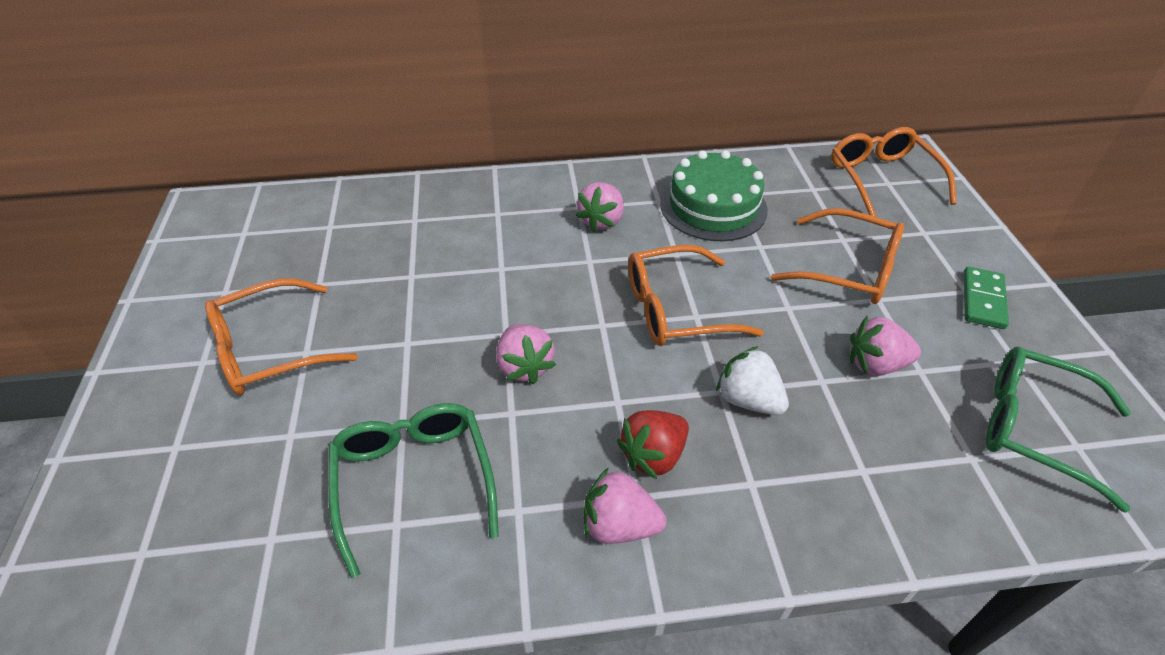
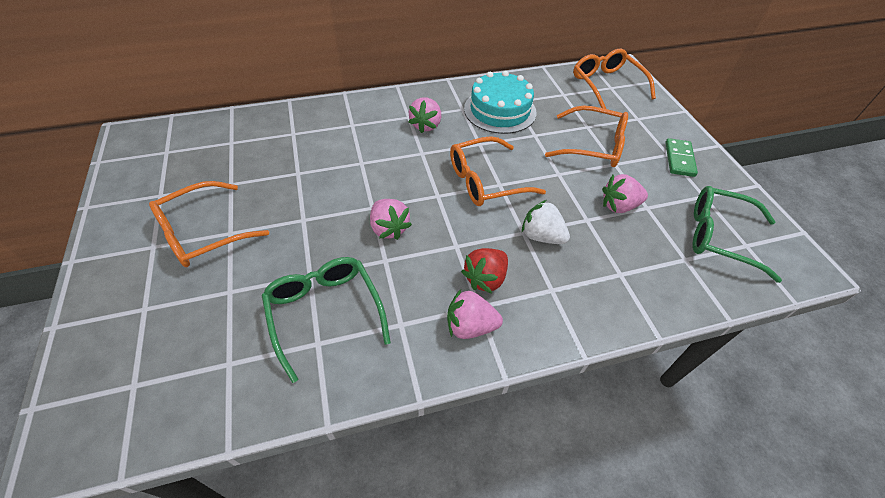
camera: 10 degrees left, 5 degrees up
green cake [660,150,768,241] -> turquoise cake [464,71,536,134]

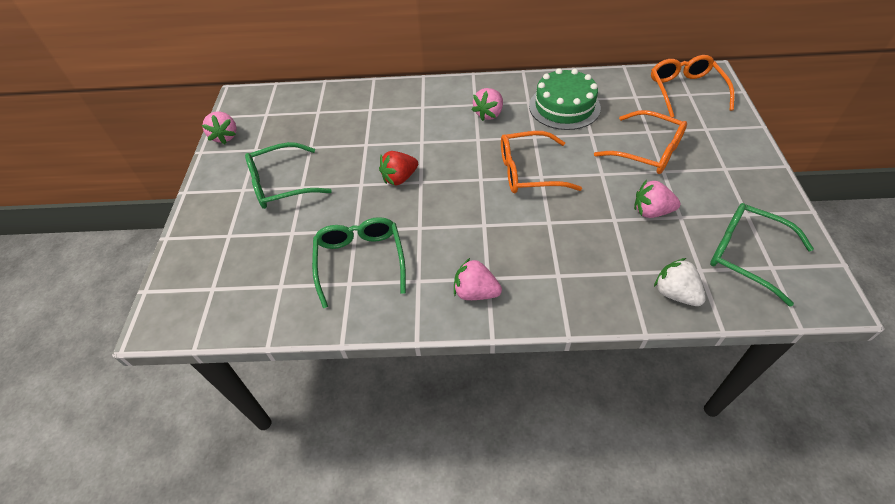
camera: 20 degrees right, 0 degrees up
orange glasses [149,181,269,267] -> green glasses [245,142,332,209]
pink strawberry [370,199,412,240] -> pink strawberry moved to [202,111,237,144]
red strawberry [461,248,508,294] -> red strawberry moved to [379,151,418,186]
turquoise cake [464,71,536,134] -> green cake [529,68,601,130]
white strawberry [522,200,570,244] -> white strawberry moved to [654,258,706,306]
green domino [665,138,698,177] -> none

